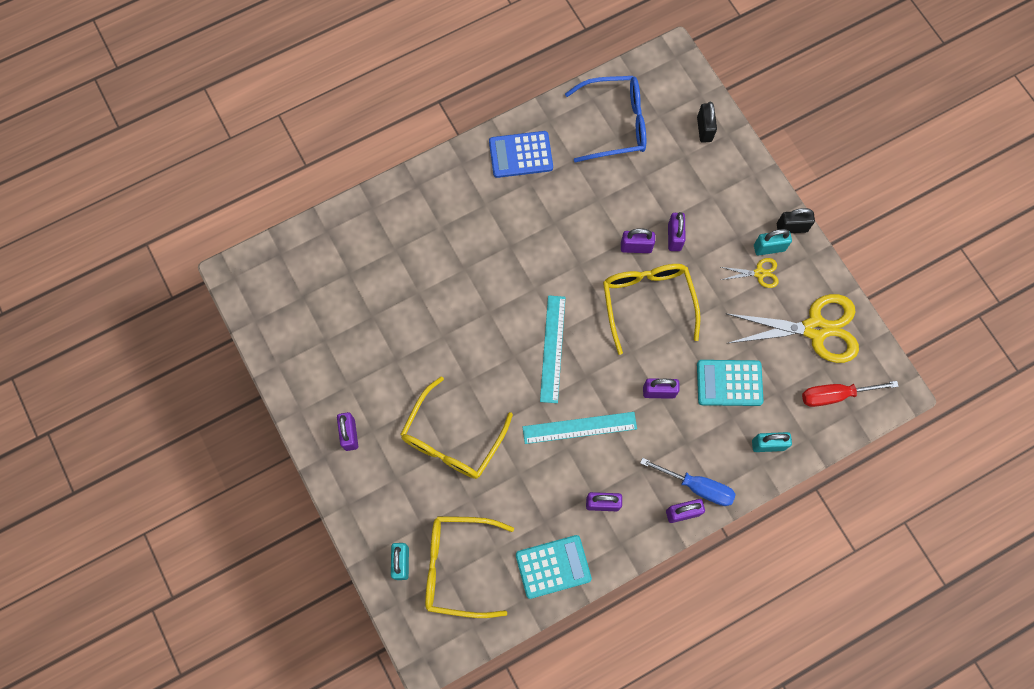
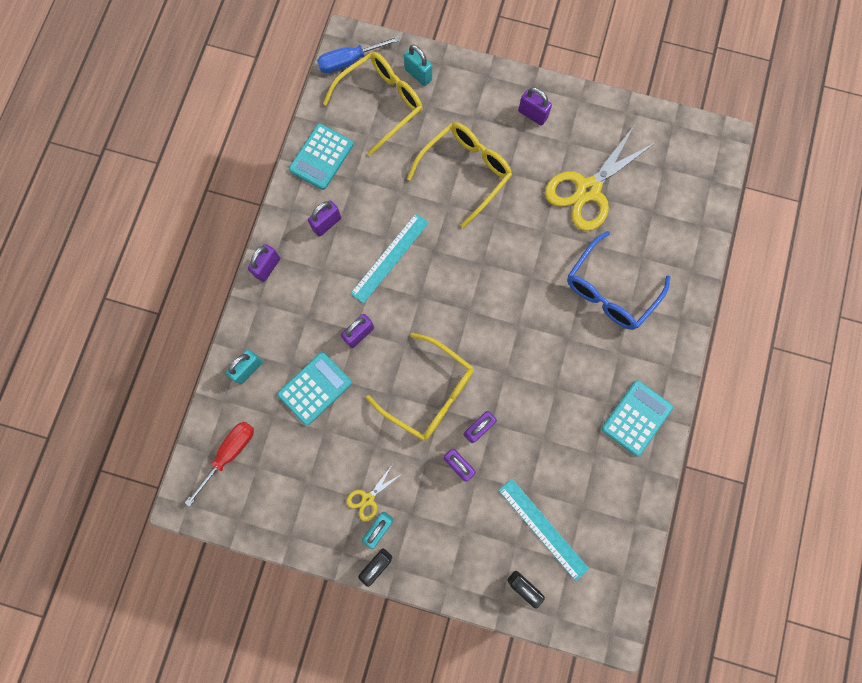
camera: 135 degrees right, 5 degrees up
yellow glasses [400,376,513,479] -> yellow glasses turned 60 degrees clockwise [407,122,512,228]
blue calculator [489,131,553,178] -> turquoise calculator [601,380,673,456]
turquoise ruler [540,295,566,403] -> turquoise ruler moved to [499,478,589,581]
blue glasses [565,76,646,162] -> blue glasses moved to [567,231,671,330]
blue screwdriver [640,458,736,506] -> blue screwdriver moved to [317,36,400,73]
yellow scissors [727,294,859,363] -> yellow scissors moved to [545,126,656,231]

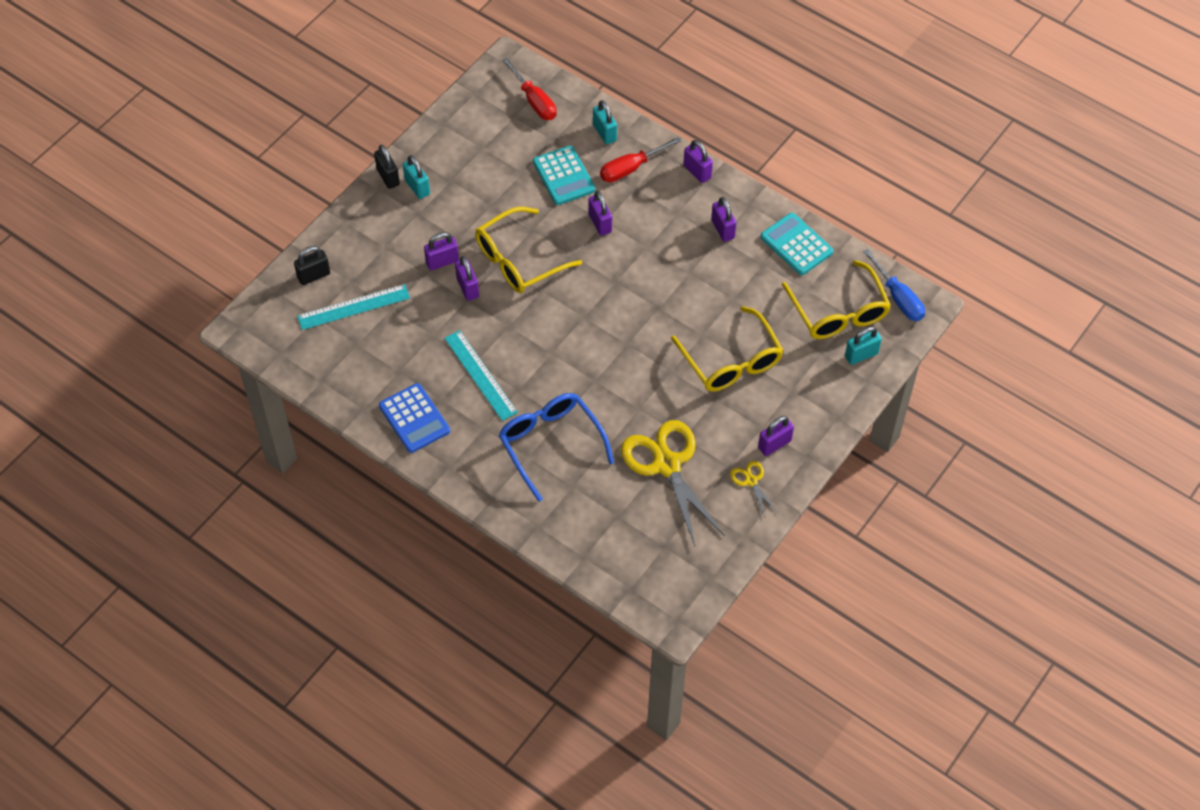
camera: 110 degrees right, 20 degrees down
blue screwdriver [317,36,400,73] -> blue screwdriver turned 150 degrees clockwise [863,249,925,321]
yellow scissors [346,465,400,522] -> yellow scissors moved to [730,461,777,517]
turquoise ruler [350,213,429,304] -> turquoise ruler moved to [444,330,518,421]
turquoise calculator [601,380,673,456] -> blue calculator [379,383,450,453]
none -> red screwdriver [600,137,681,182]

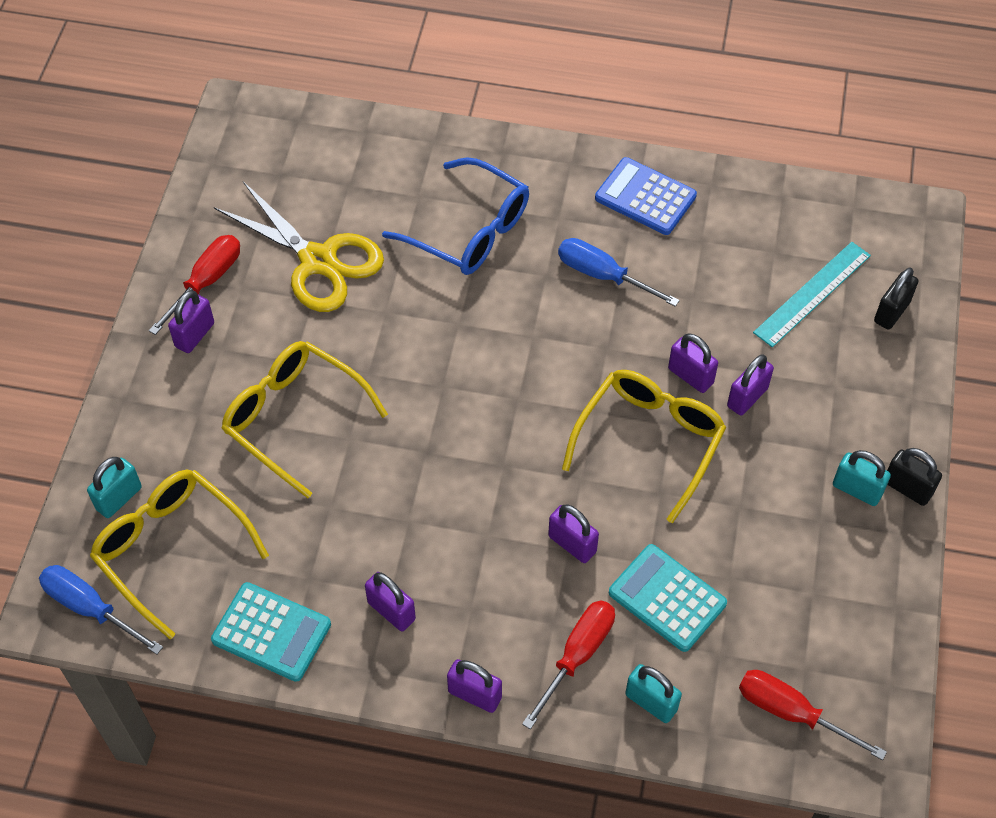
camera: 155 degrees right, 0 degrees up
turquoise ruler [444,330,518,421] -> blue screwdriver [558,238,680,307]
yellow scissors [730,461,777,517] -> red screwdriver [149,235,240,335]

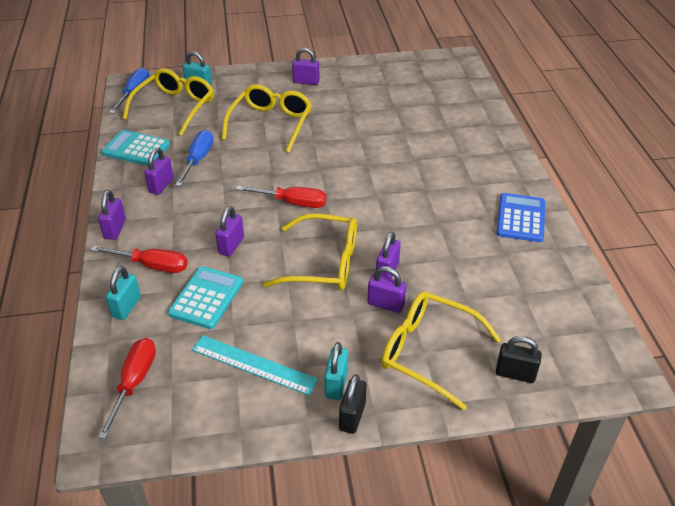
camera: 70 degrees right, 15 degrees down
red screwdriver [149,235,240,335] -> red screwdriver moved to [236,186,326,208]
turquoise calculator [211,582,331,682] -> turquoise calculator turned 105 degrees clockwise [102,130,170,166]
yellow scissors [214,181,384,312] -> none
blue glasses [382,157,529,275] -> none
blue screwdriver [558,238,680,307] -> blue screwdriver moved to [175,130,213,186]
turquoise ruler [753,242,871,347] -> turquoise ruler moved to [192,335,318,395]
none -> yellow glasses [381,291,501,410]

